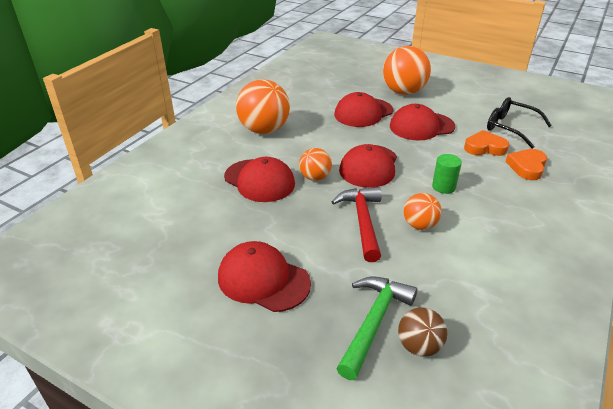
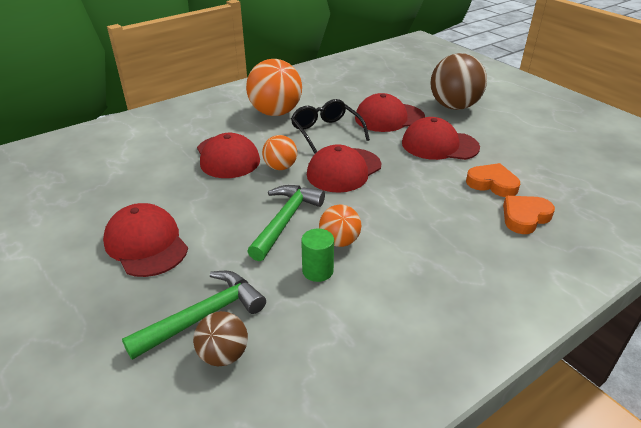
camera: 25 degrees right, 0 degrees up
red hammer [331,187,382,262] -> green hammer [247,185,325,261]
orange ball [383,46,431,95] -> brown ball [430,53,487,110]
green cylinder [432,154,462,194] -> green cylinder moved to [301,229,334,282]
black glasses [487,97,552,148] -> black glasses moved to [291,99,370,154]

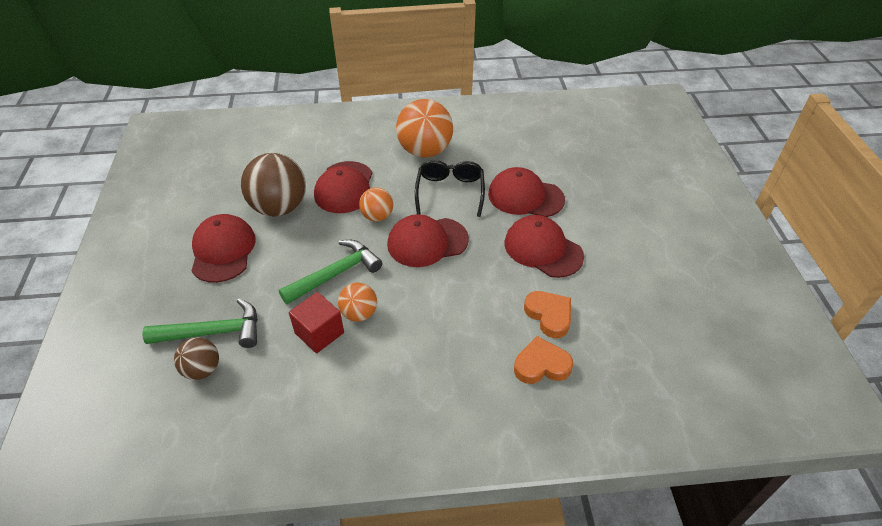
camera: 30 degrees right, 10 degrees up
green cylinder [301,229,334,282] -> red cube [289,292,344,353]
brown ball [430,53,487,110] -> brown ball moved to [241,153,306,216]

